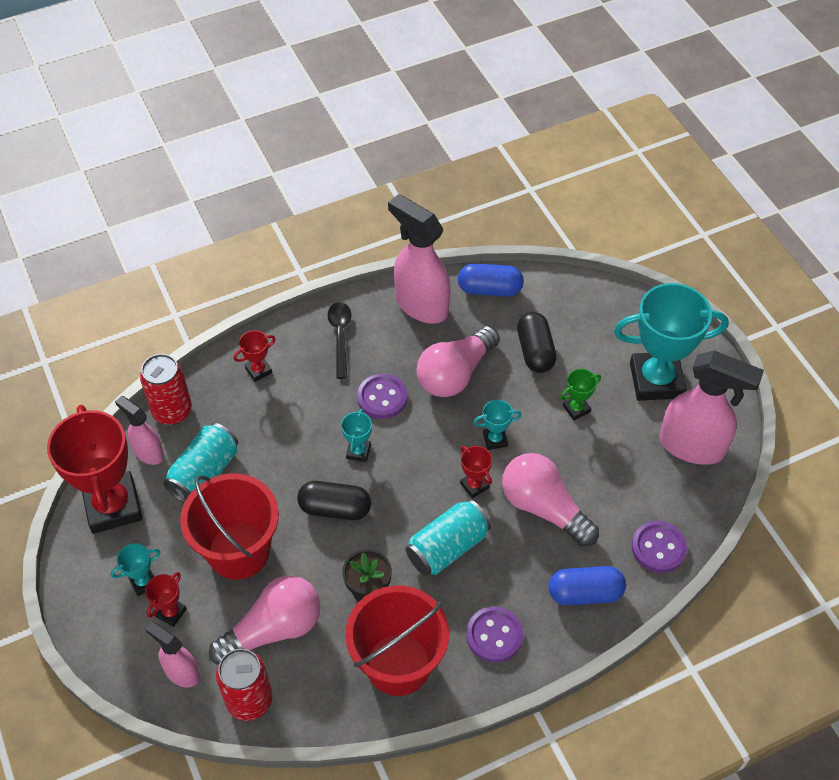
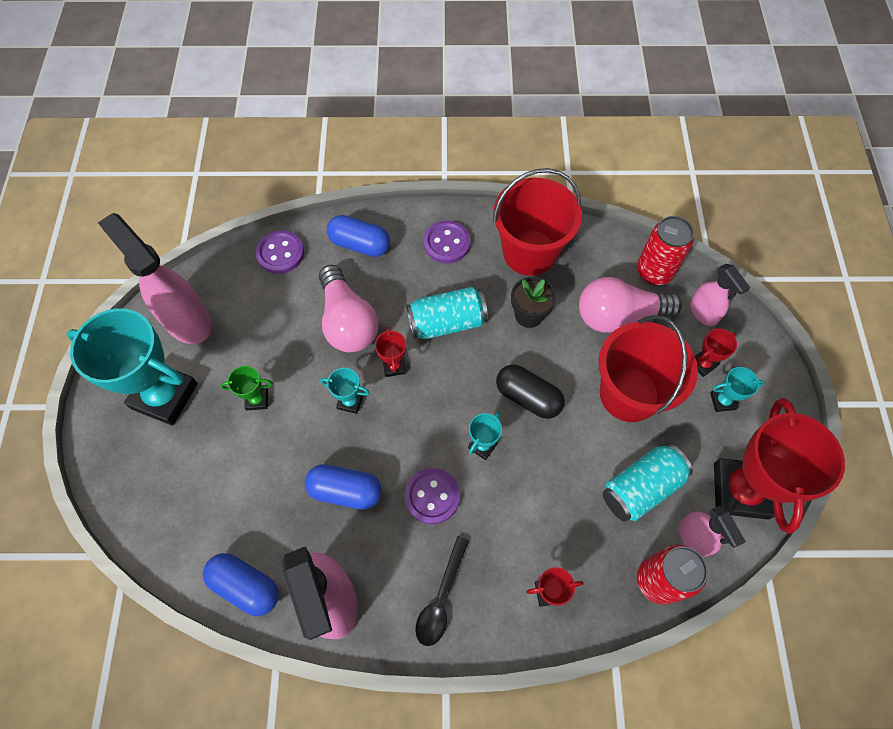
camera: 155 degrees left, 10 degrees up
pink light bulb [416,326,500,397] -> blue capsule [305,464,382,510]
black capsule [517,312,557,373] -> none

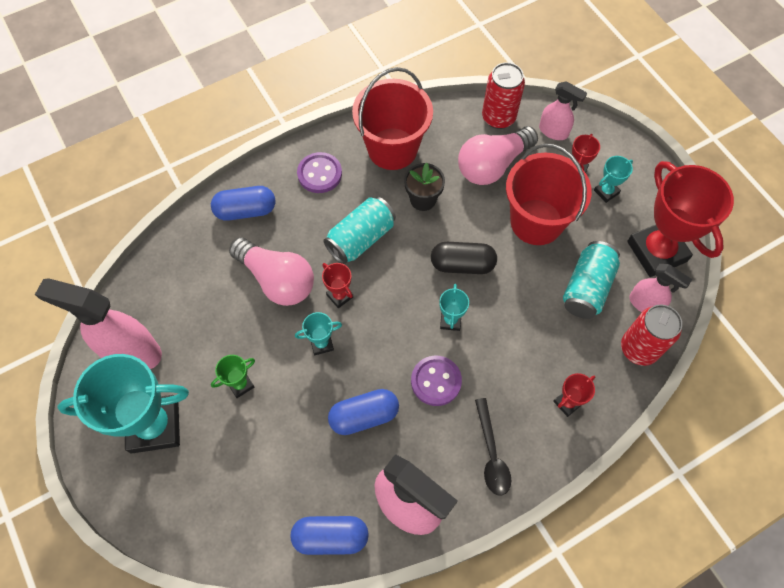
camera: 30 degrees left, 0 degrees up
purple button [255,230,304,274] -> none

